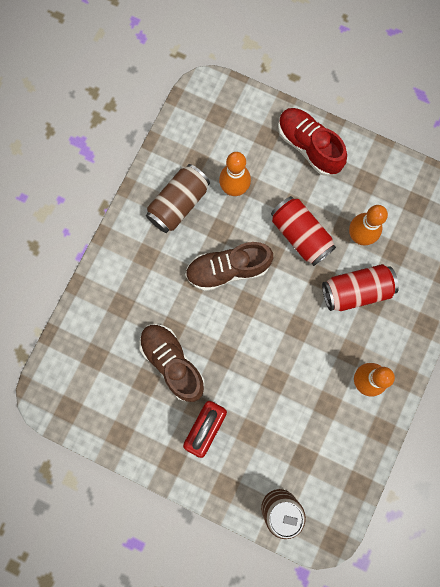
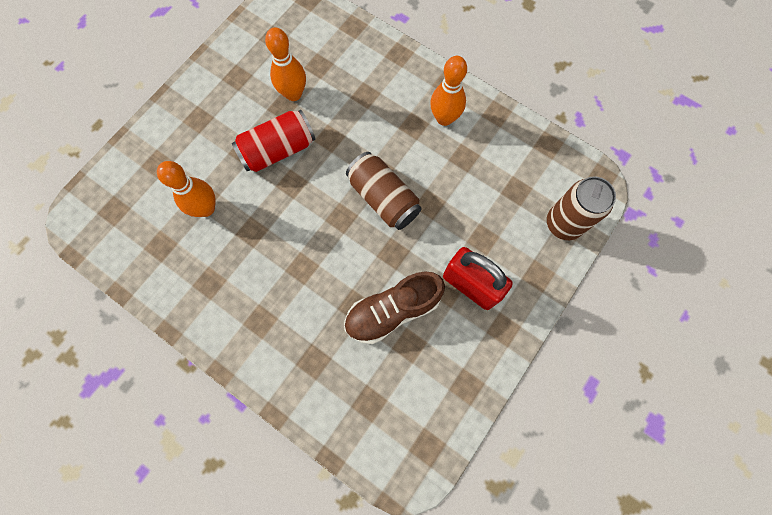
camera: 80 degrees left, 5 degrees down
brown can [146,164,210,233] -> brown can moved to [346,152,422,230]
brown shoe [185,242,273,291] -> none
red shoe [278,108,347,176] -> none
red can [322,264,399,311] -> none

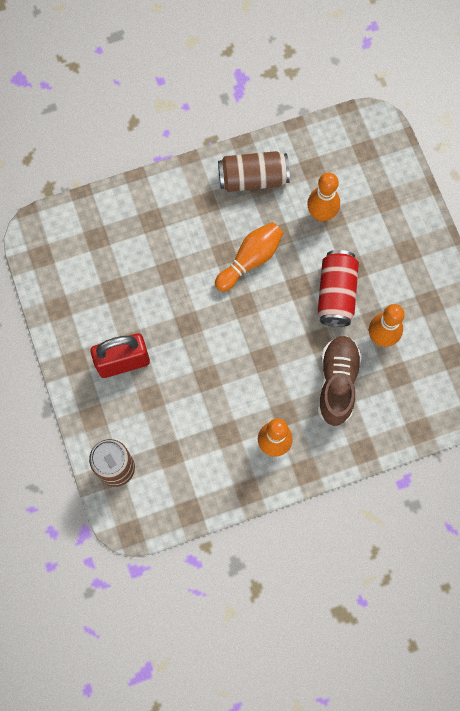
camera: 125 degrees right, 0 degrees up
brown shoe [344,272,445,344] -> brown shoe moved to [318,336,362,426]
brown can [346,152,422,230] -> brown can moved to [218,151,290,192]
none -> orange bowling pin [215,222,283,292]

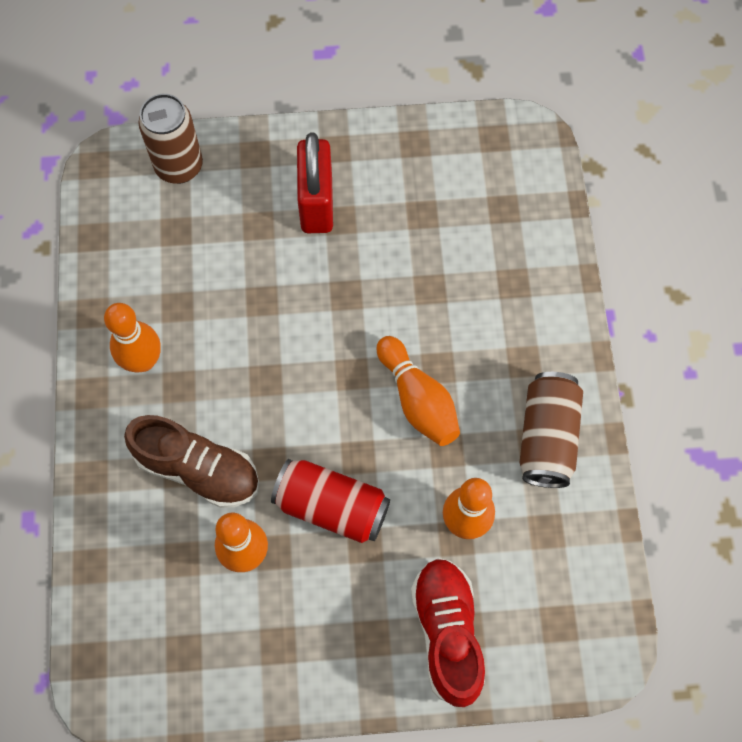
camera: 105 degrees right, 5 degrees down
none -> red shoe [411,558,485,707]

